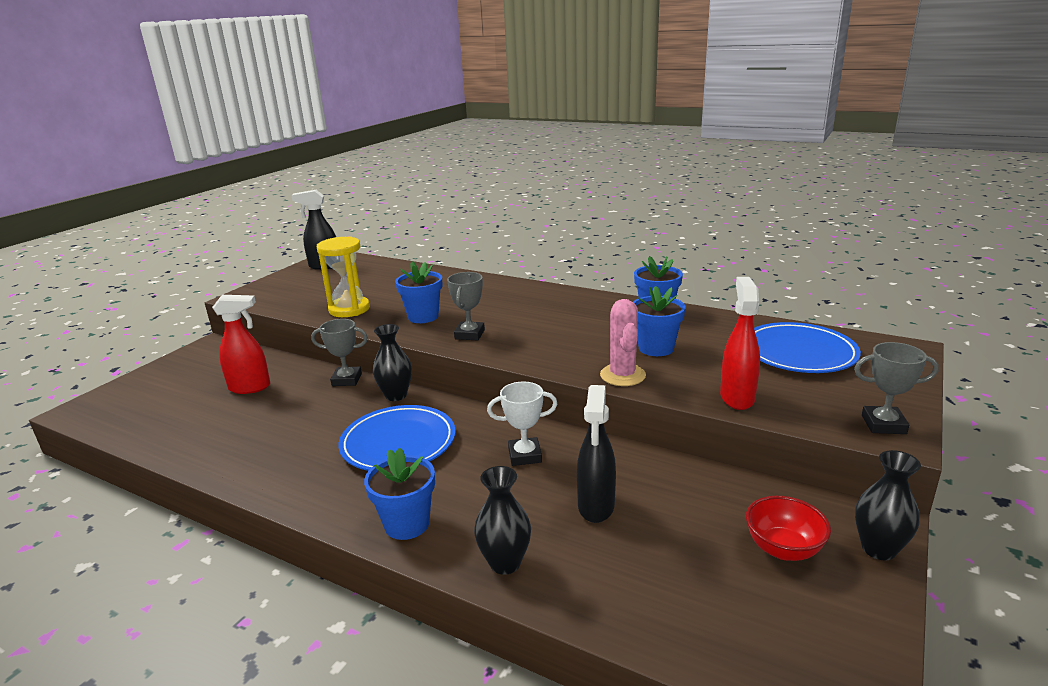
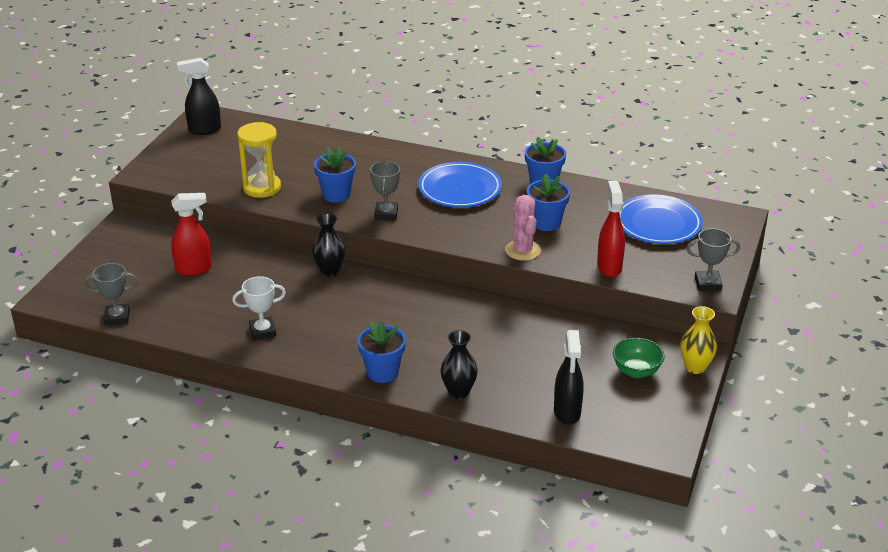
camera: 10 degrees left, 10 degrees up
grey trophy [311,319,368,386] -> grey trophy moved to [84,263,138,325]
blue plate [338,405,455,471] -> blue plate moved to [418,162,502,208]
white trophy [487,381,557,466] -> white trophy moved to [232,276,286,340]
black spray bottle [577,385,616,523] -> black spray bottle moved to [554,330,583,425]
red bowl [746,496,831,561] -> green bowl [613,338,665,378]
black vase [855,450,921,560] -> yellow vase [680,306,717,374]

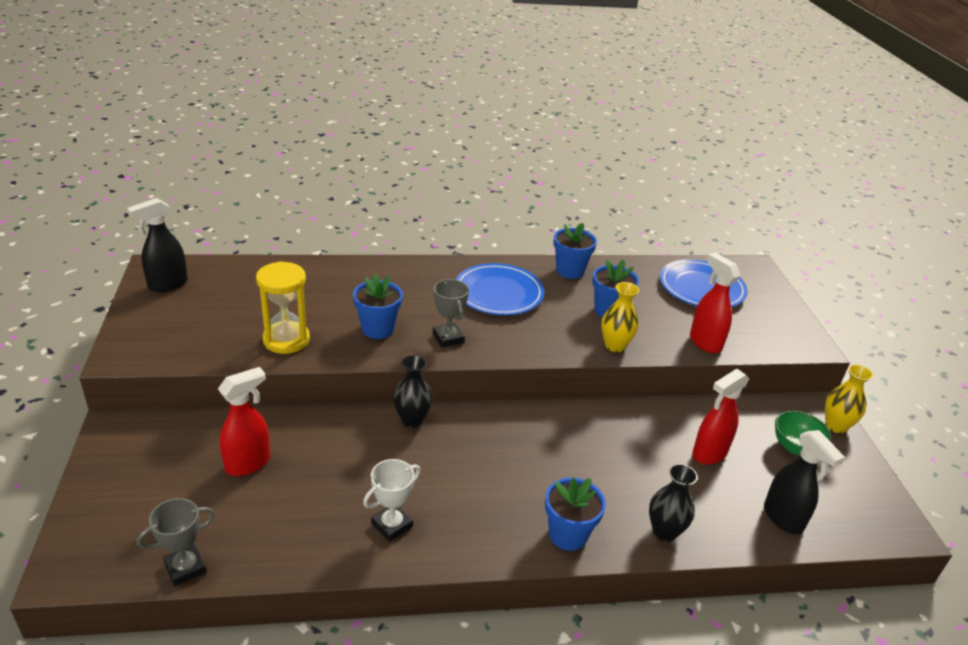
camera: 30 degrees left, 0 degrees up
pink cactus [505,195,541,261] -> yellow vase [601,282,639,352]
grey trophy [686,228,740,291] -> none
none -> red spray bottle [692,369,749,465]

